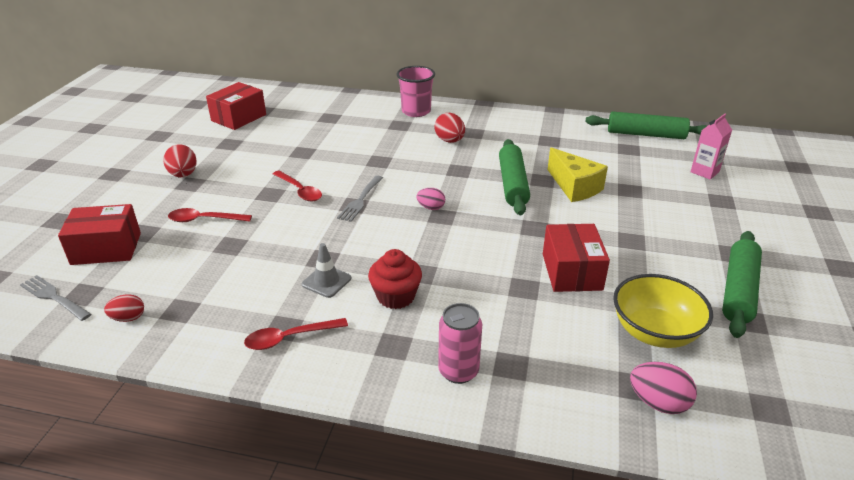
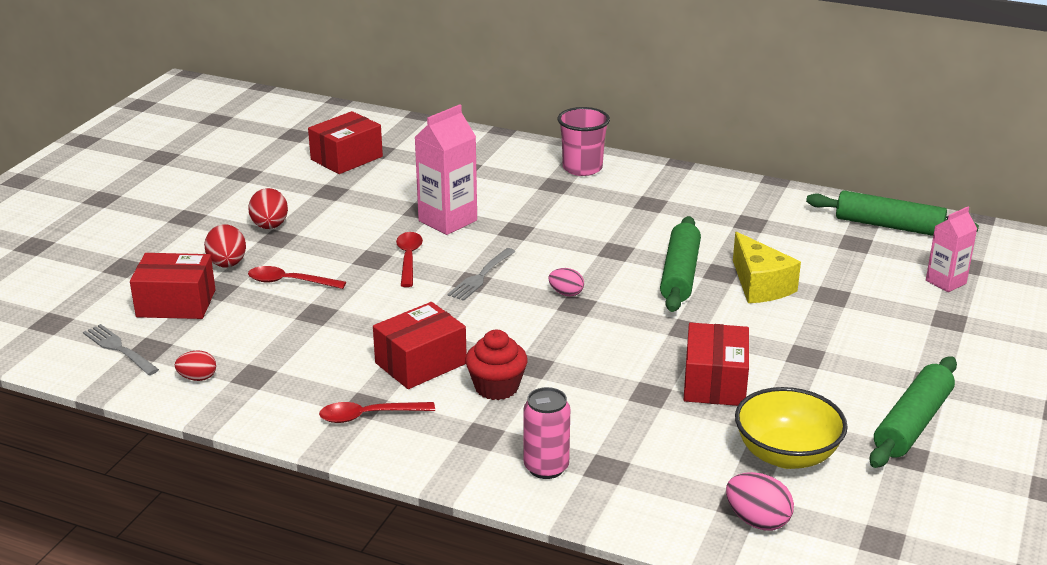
camera: 10 degrees right, 5 degrees down
red spoon [273,170,322,202] -> red spoon turned 150 degrees counterclockwise [396,232,423,287]
grey traffic cone [302,243,351,298] -> red box [373,302,467,389]
red egg [435,113,465,143] -> red egg moved to [204,225,246,267]
none -> pink carton [415,104,477,235]

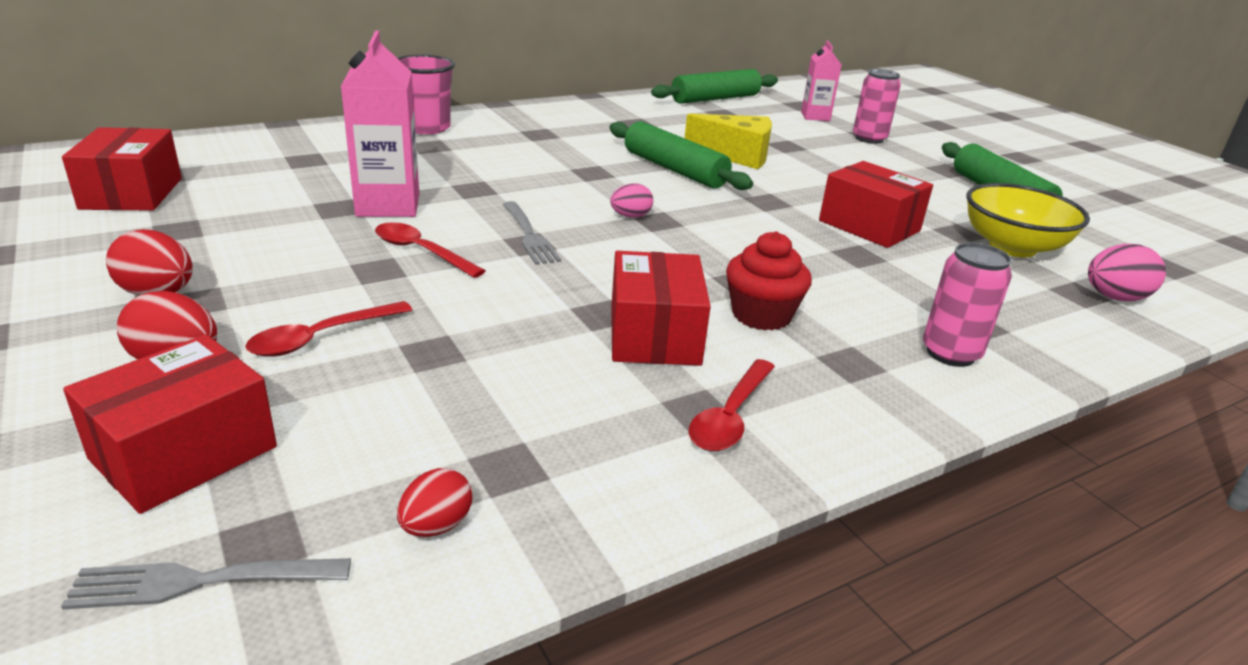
camera: 55 degrees left, 0 degrees up
none -> pink can [853,69,901,144]

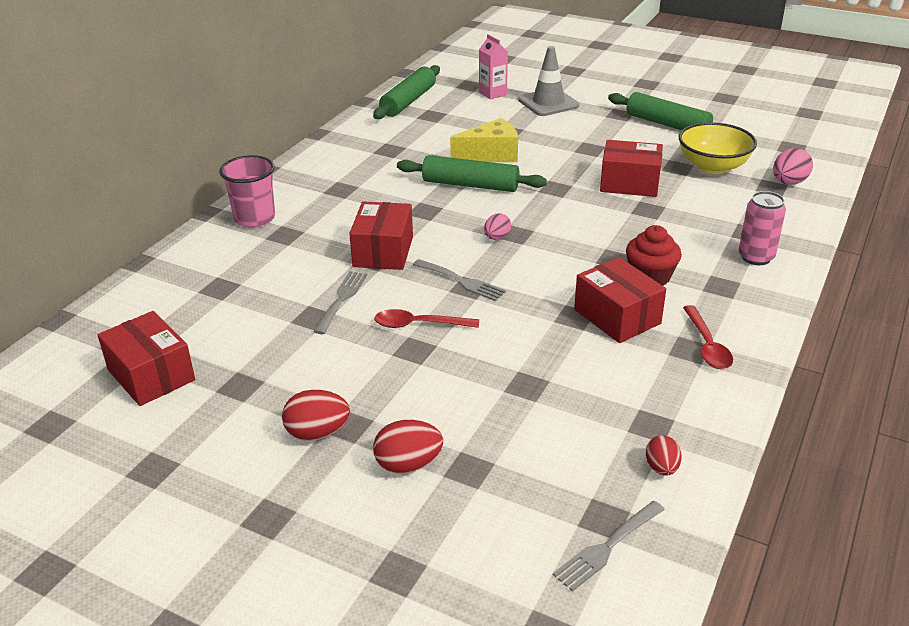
camera: 30 degrees left, 5 degrees up
red box [63,335,277,514] -> red box moved to [349,201,413,270]
red spoon [245,301,412,357] -> none
pink carton [341,30,419,217] -> grey fork [313,271,367,334]
pink can [853,69,901,144] -> grey traffic cone [518,46,579,116]

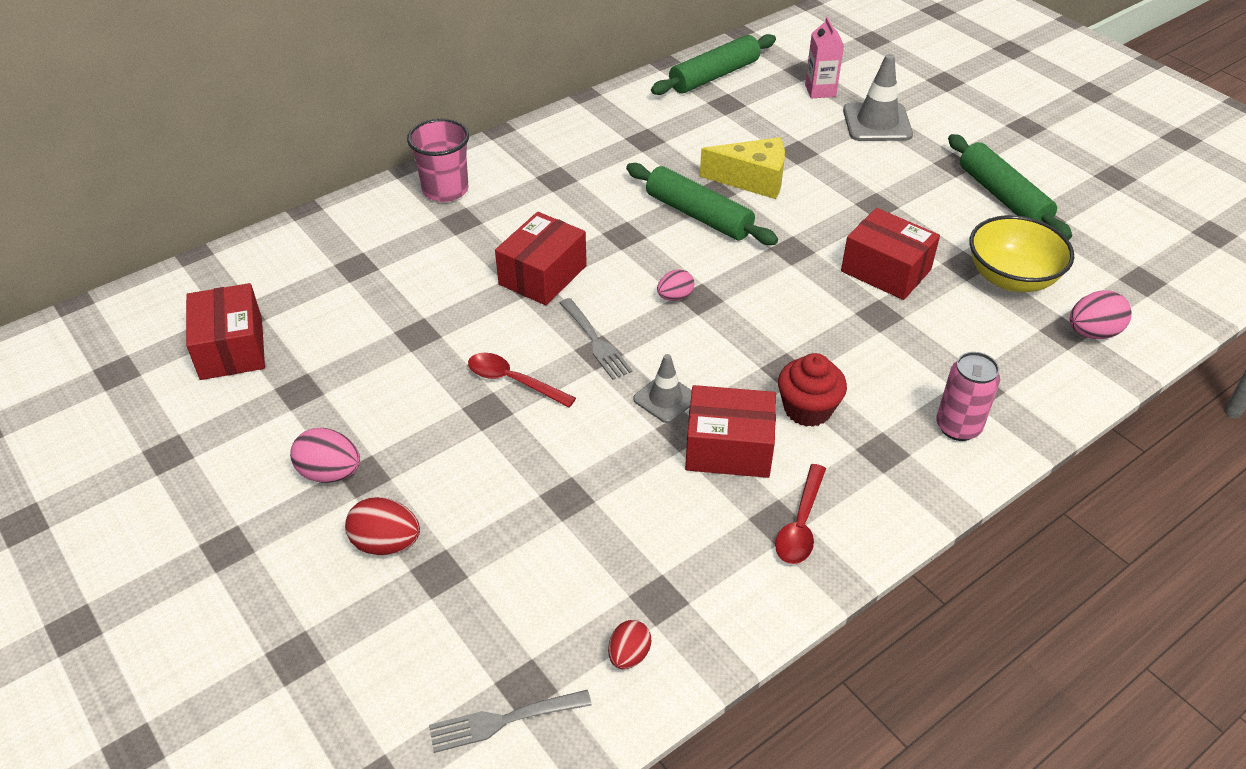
camera: 25 degrees right, 10 degrees up
red egg [282,390,350,441] -> pink egg [290,428,360,483]
grey fork [313,271,367,334] -> none
red box [574,257,666,343] -> red box turned 75 degrees counterclockwise [685,385,776,478]
none -> grey traffic cone [633,354,692,423]

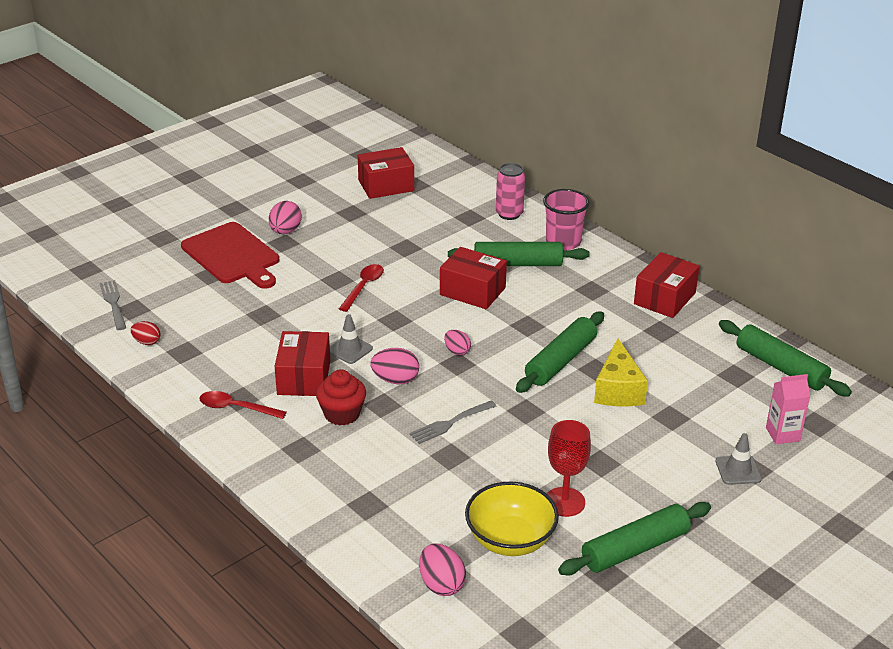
camera: 85 degrees right, 10 degrees down
red egg [345,497,420,555] -> red cutting board [181,222,279,289]
grey fork [560,298,633,380] -> grey fork moved to [410,401,496,444]
red box [841,208,940,300] -> red box moved to [634,252,700,318]
grey traffic cone [843,54,913,141] -> grey traffic cone [716,433,762,485], size x0.62
pink can [936,352,1000,441] -> pink can moved to [496,163,525,220]
none -> pink egg [370,348,419,385]
none -> green rolling pin [448,242,590,266]
none -> red goblet [547,420,591,517]

